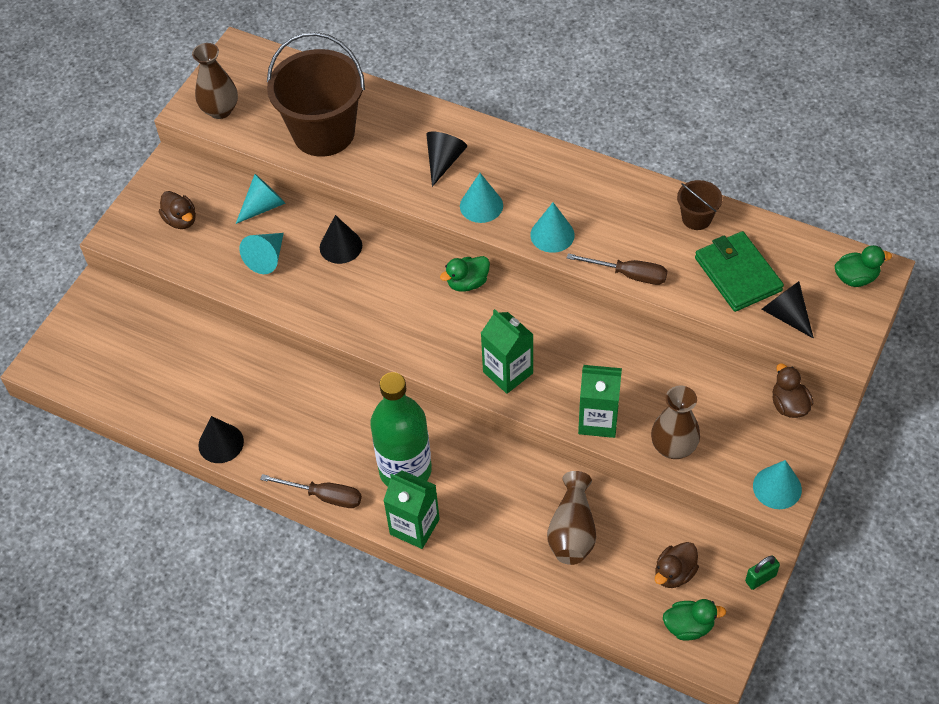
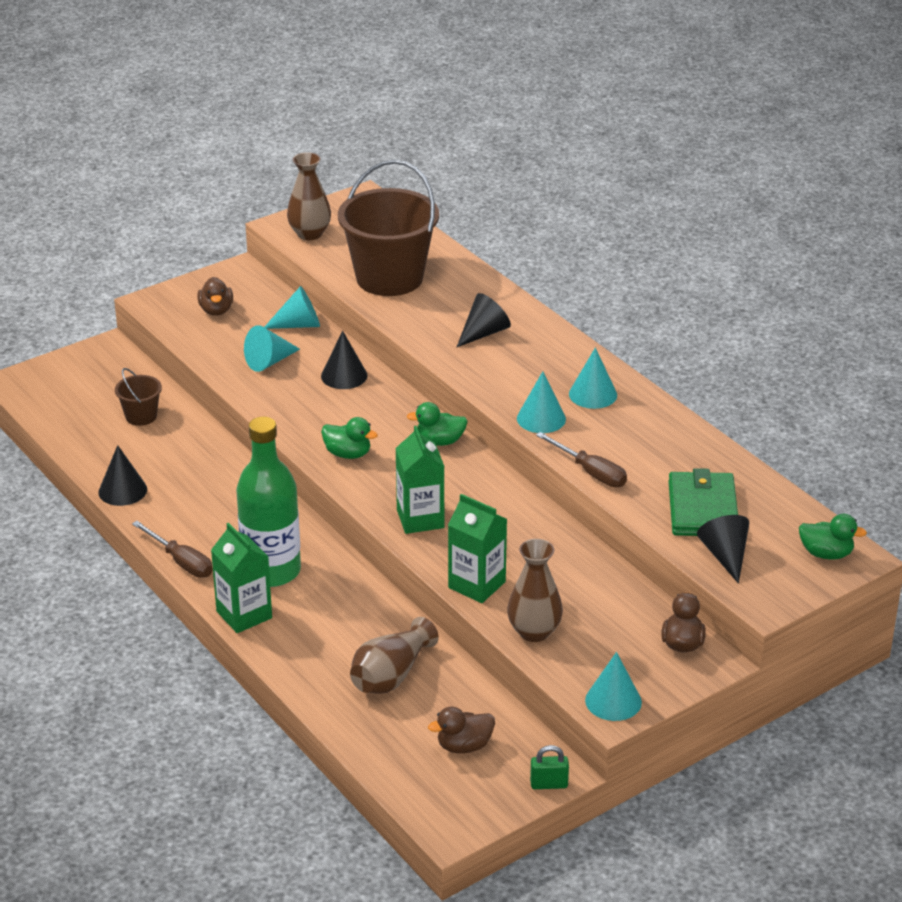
camera: 25 degrees right, 20 degrees down
turquoise cone [460,173,503,223] -> turquoise cone moved to [569,347,617,409]
green duck [663,599,726,640] -> green duck moved to [321,417,378,459]
brown bucket [677,180,723,230] -> brown bucket moved to [115,368,162,426]

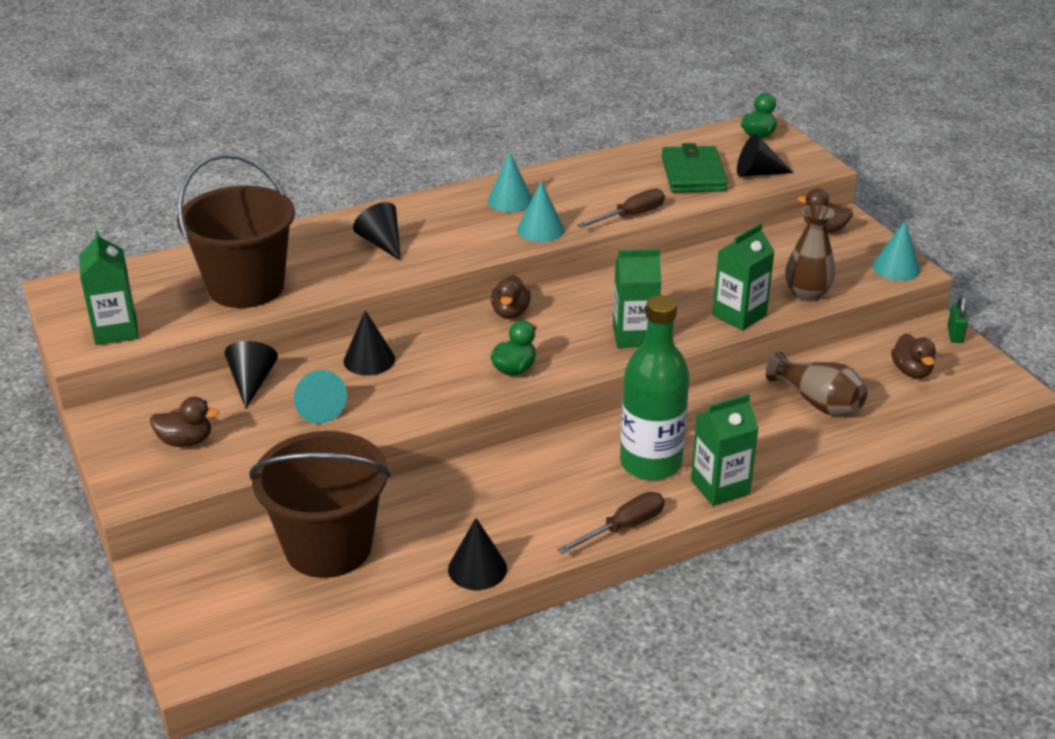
camera: 80 degrees left, 0 degrees up
brown bucket [115,368,162,426] -> brown bucket [249,431,390,578], size x2.22
turquoise cone [265,286,320,329] -> black cone [224,341,278,409]
brown vase [287,152,331,240] -> green carton [79,230,138,345]
green duck [407,402,468,446] -> brown duck [491,275,531,319]
green wallet [668,468,738,536] -> green wallet turned 75 degrees clockwise [662,143,728,193]

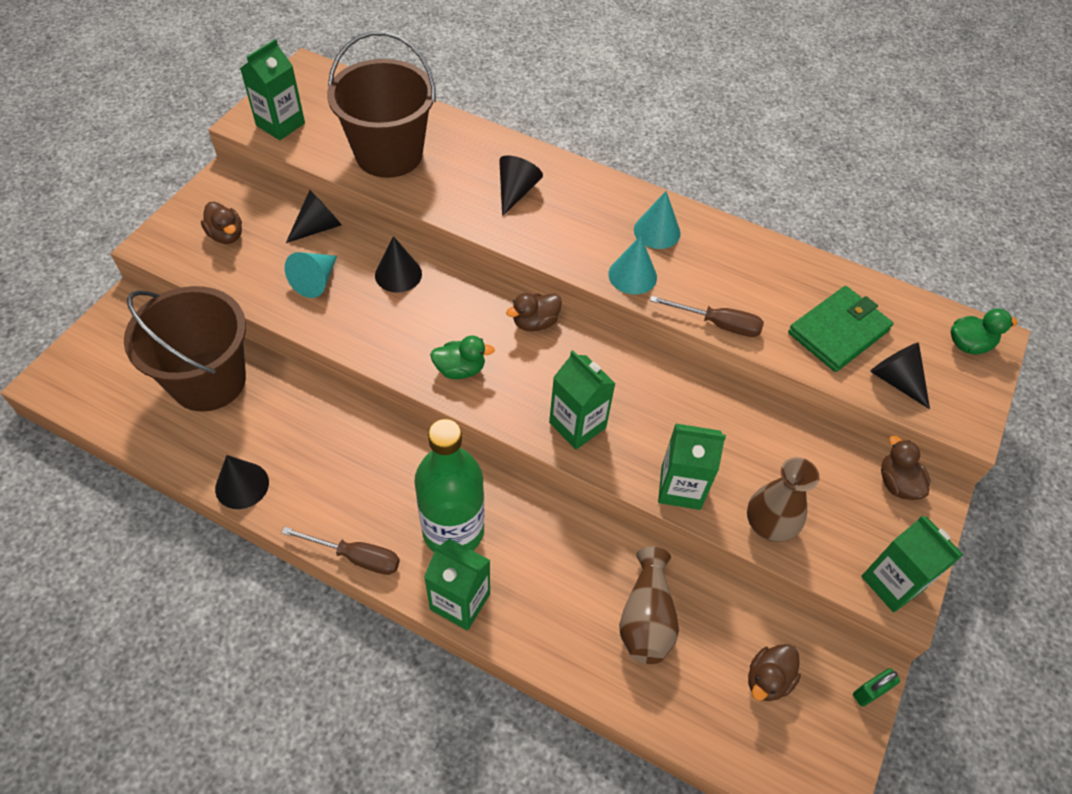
camera: 50 degrees right, 20 degrees up
turquoise cone [872,221,920,281] -> green carton [861,515,964,613]

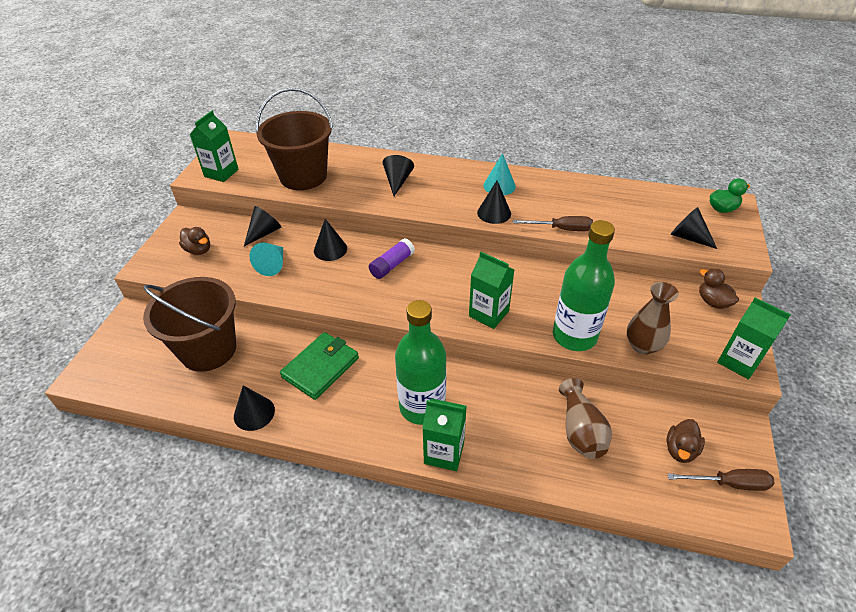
camera: 10 degrees left, 10 degrees down
brown screwdriver [281,527,400,575] -> brown screwdriver moved to [667,469,774,491]
green duck [430,336,495,379] -> none
brown duck [506,293,562,331] -> none
turquoise cone [608,235,657,295] -> black cone [477,181,511,224]
green carton [658,423,726,510] -> green bottle [553,220,615,351]
green wallet [788,286,893,372] -> green wallet moved to [280,332,359,400]
green padlock [853,668,900,707] -> none
none -> purple glue stick [369,238,415,279]

